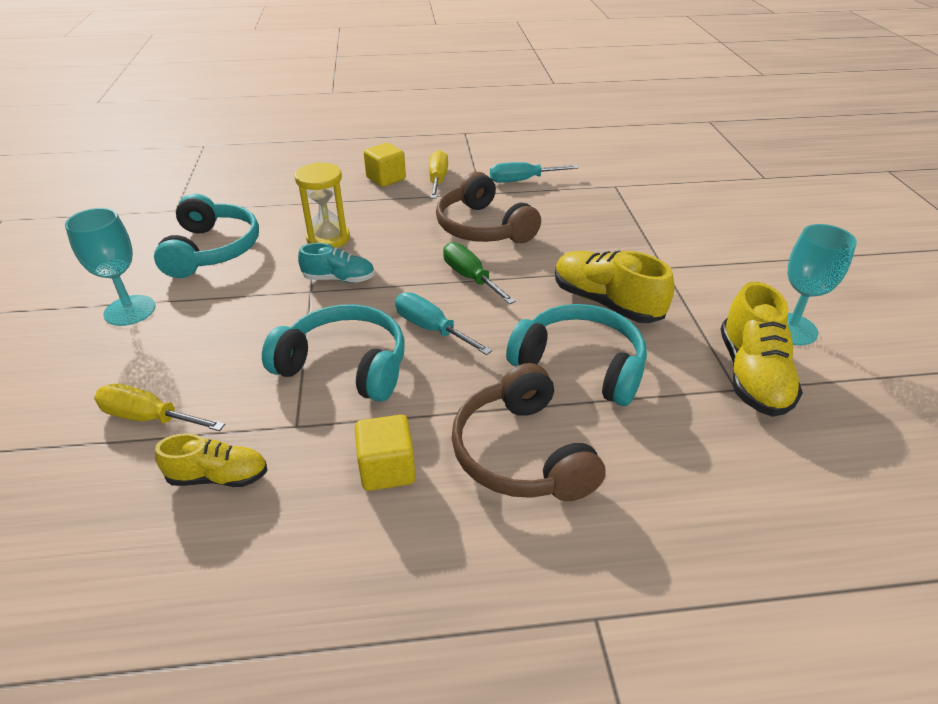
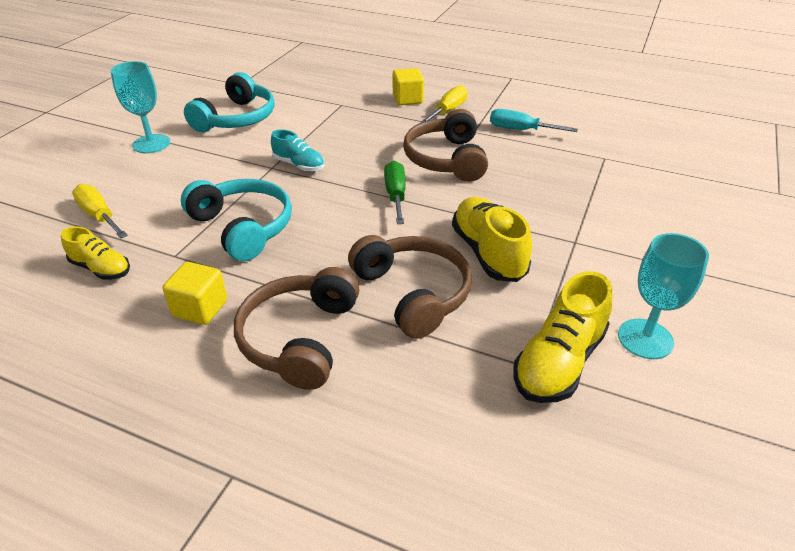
camera: 30 degrees right, 0 degrees up
yellow hourglass [294,162,350,248] -> none
turquoise screwdriver [395,292,492,355] -> none
turquoise headphones [506,304,647,406] -> brown headphones [348,235,472,339]

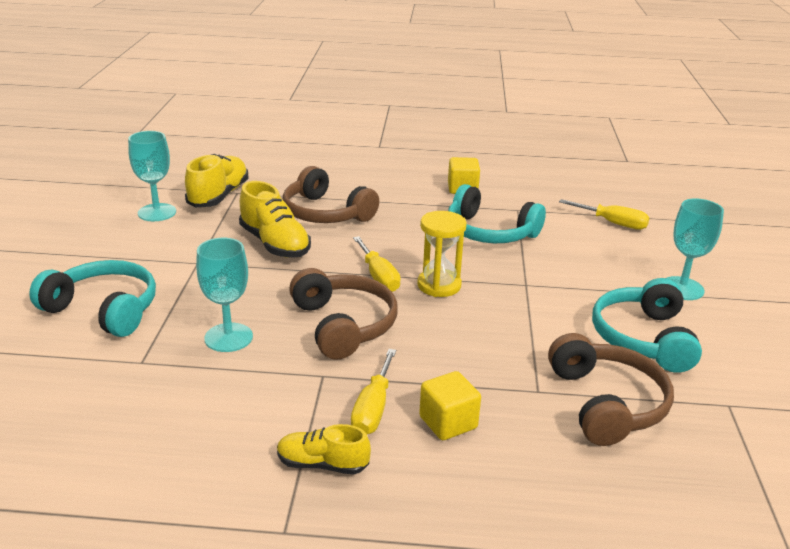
camera: 160 degrees right, 10 degrees down
yellow shoe [61,226,130,280] -> yellow shoe moved to [277,424,371,474]
brown headphones [234,267,359,390] -> brown headphones moved to [548,333,674,446]
turquoise shoe [271,129,324,171] -> none
green screwdriver [384,161,406,224] -> yellow screwdriver [353,236,401,292]
turquoise screwdriver [490,109,578,132] -> none
none -> turquoise headphones [29,260,156,337]
none -> turquoise goblet [196,238,253,352]
none -> yellow hourglass [417,211,467,297]

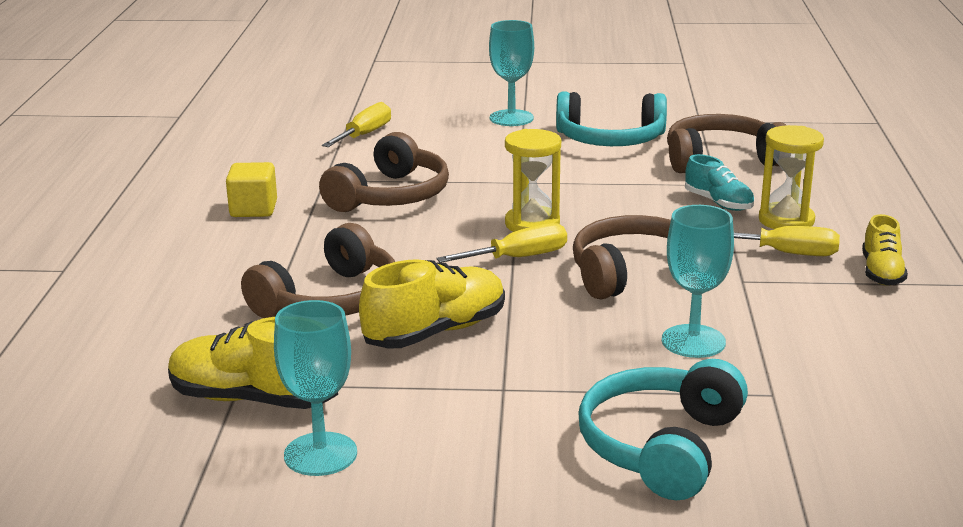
camera: 90 degrees left, 5 degrees down
yellow cube [419,371,481,440] -> yellow hourglass [759,125,824,229]
turquoise headphones [448,184,546,243] -> brown headphones [319,132,449,212]
none -> turquoise shoe [685,154,754,211]

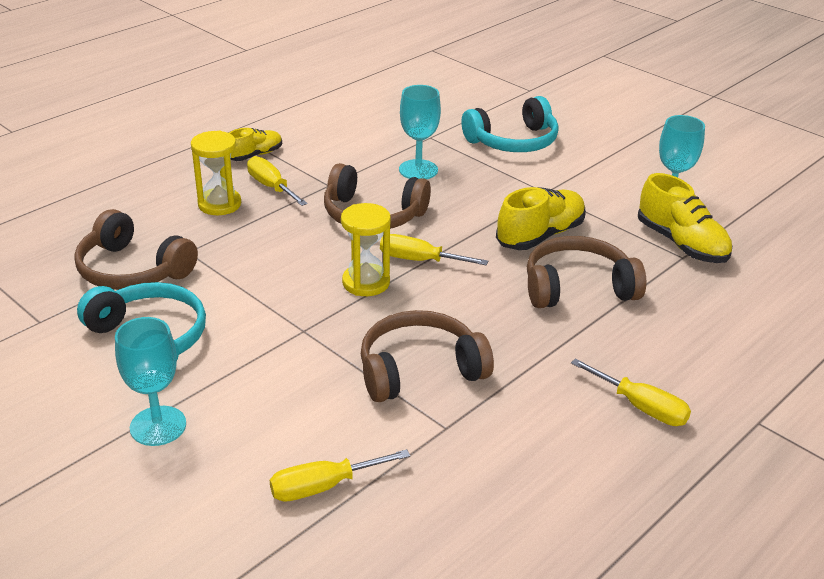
camera: 140 degrees left, 10 degrees up
yellow cube [226,162,277,217] -> none
yellow shoe [359,259,505,349] -> yellow shoe turned 135 degrees clockwise [496,187,586,250]
turquoise shoe [685,154,754,211] -> none
none -> yellow screwdriver [571,358,691,426]

